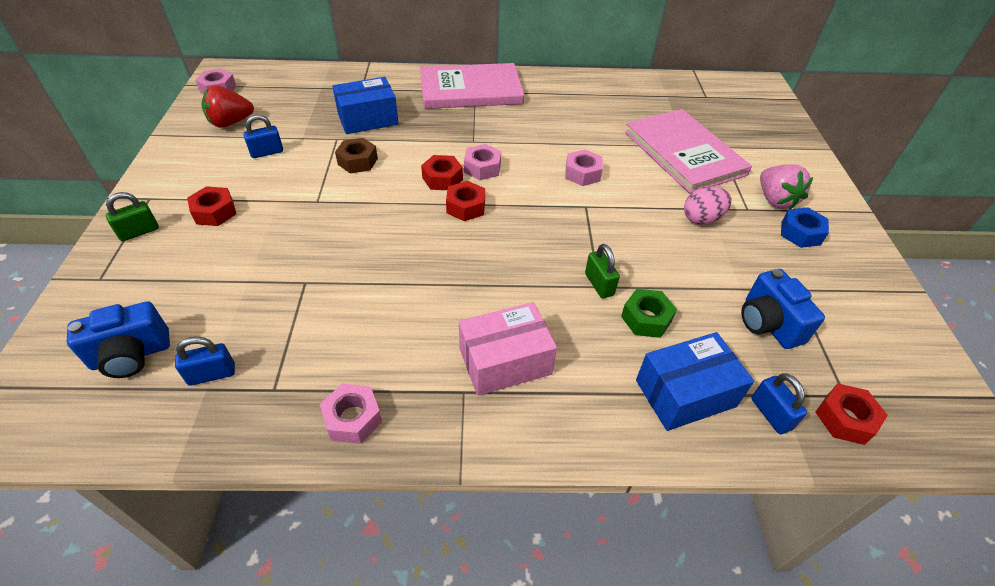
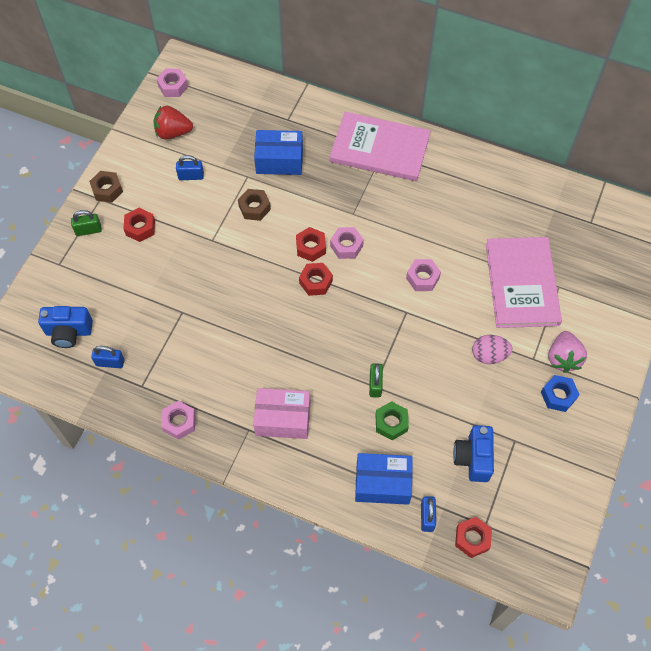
camera: 25 degrees right, 15 degrees up
none -> brown nut [89,171,123,203]

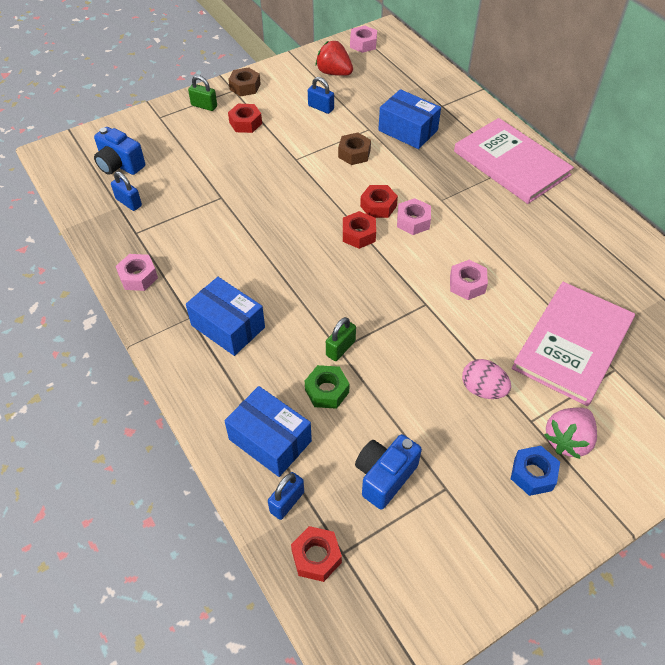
camera: 35 degrees right, 10 degrees down
pink box [253,388,310,439] -> blue box [186,277,265,356]

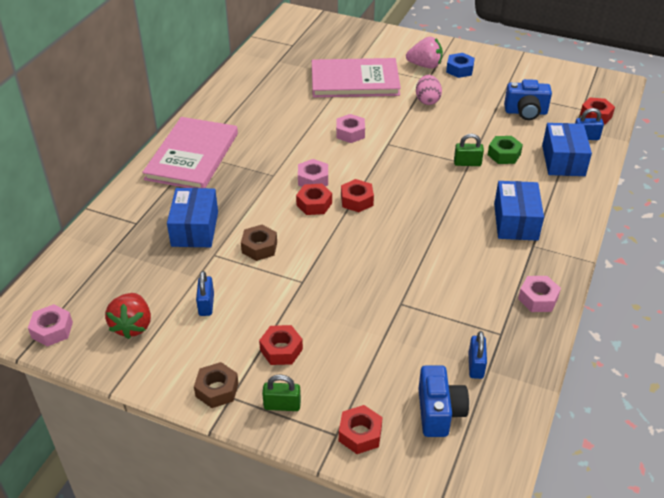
camera: 125 degrees left, 10 degrees down
green padlock [188,75,217,111] -> green padlock turned 75 degrees counterclockwise [262,374,301,411]
none -> red nut [339,405,383,454]

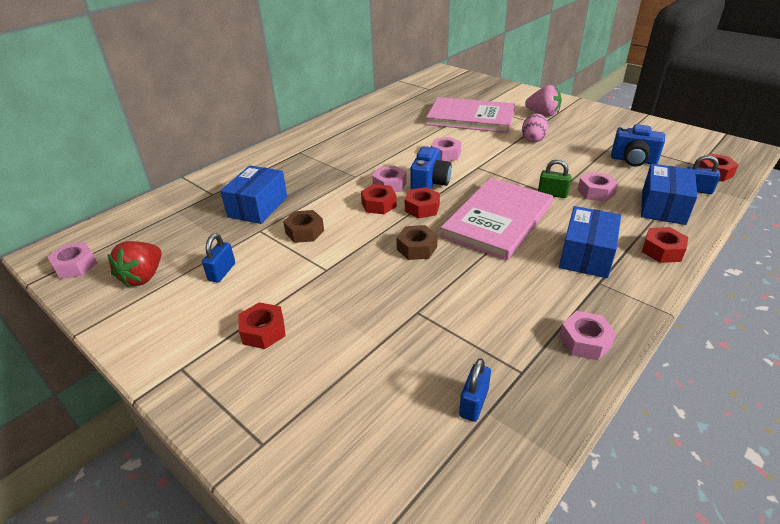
camera: 20 degrees right, 5 degrees down
pink book [142,117,238,188] -> pink book moved to [440,178,553,260]
brown nut [194,362,239,408] -> brown nut moved to [396,225,438,260]
green padlock [262,374,301,411] -> none
red nut [339,405,383,454] -> red nut moved to [642,227,688,263]
blue camera [418,365,469,437] -> blue camera moved to [410,146,452,190]
blue nut [446,53,475,78] -> none
green nut [488,136,523,164] -> pink nut [578,172,618,202]

